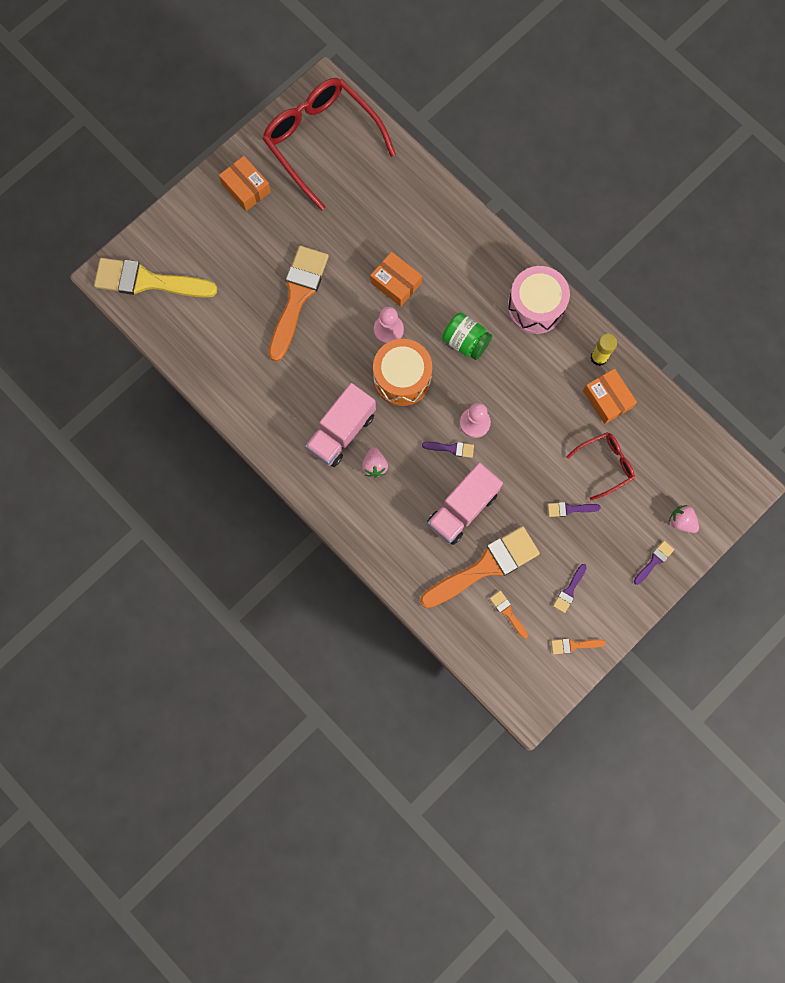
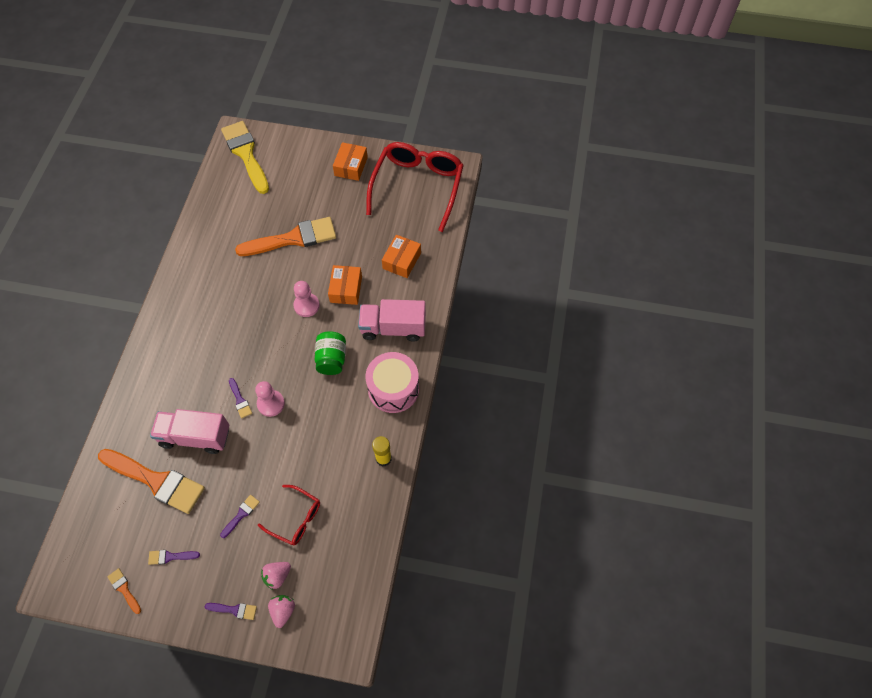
camera: 55 degrees right, 15 degrees down
pink truck [305,383,376,467] -> pink truck moved to [358,299,426,342]
pink strawberry [361,447,388,478] -> pink strawberry moved to [261,562,291,590]
orange drum [373,339,432,406] -> none
orange brush [490,591,528,638] -> none
purple brush [548,502,601,517] -> purple brush turned 75 degrees clockwise [220,495,260,538]
orange box [583,368,637,424] -> orange box moved to [382,235,421,278]

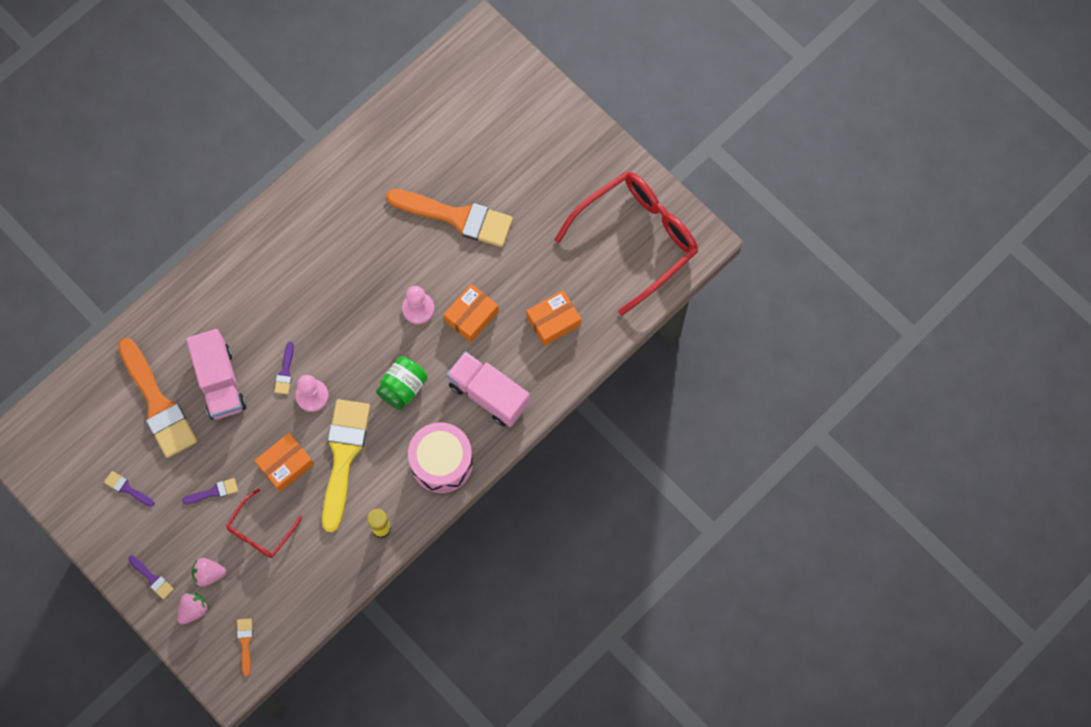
camera: 35 degrees right, 10 degrees up
orange brush [107,568,141,614] -> orange brush moved to [237,618,253,676]
pink truck [150,409,229,454] -> pink truck turned 150 degrees counterclockwise [186,329,246,420]
yellow brush [221,121,269,194] -> yellow brush moved to [322,399,370,532]
red glasses [258,485,320,545] -> red glasses turned 60 degrees clockwise [226,489,302,558]
orange box [333,142,368,181] -> orange box moved to [254,433,314,492]

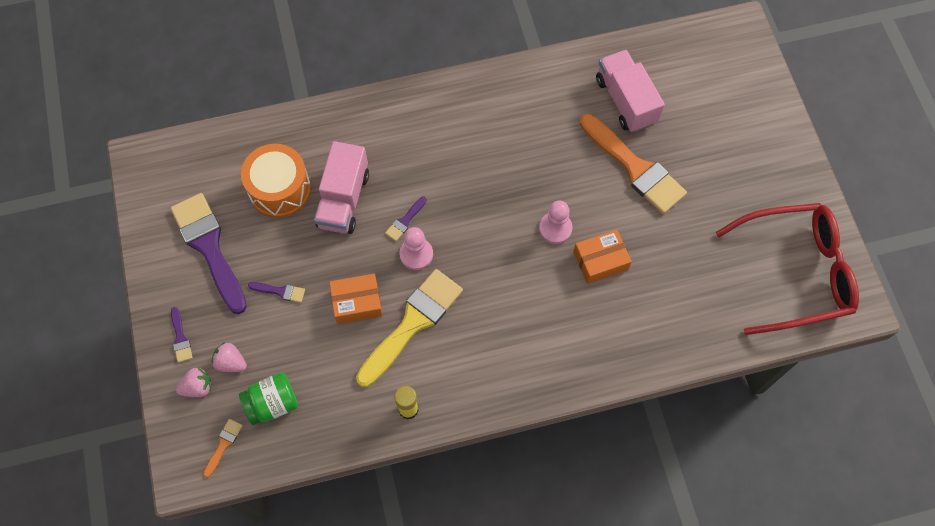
camera: 30 degrees right, 5 degrees down
purple brush [104,471,155,507] -> purple brush [170,193,247,314], size x2.42
orange brush [118,338,197,458] -> orange drum [241,144,311,218]
red glasses [226,489,302,558] -> none
green jar [376,356,428,410] -> green jar moved to [239,373,298,425]
pink drum [408,422,473,493] -> none
pink truck [446,351,530,427] -> pink truck moved to [596,50,665,132]
orange box [526,290,581,346] -> none

